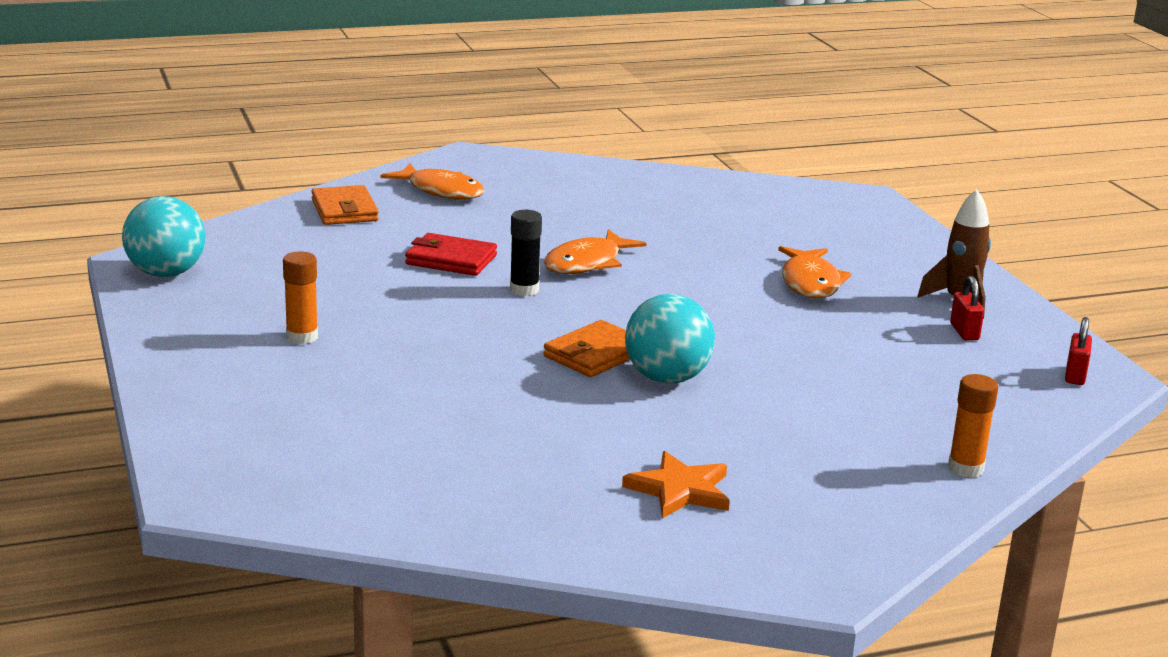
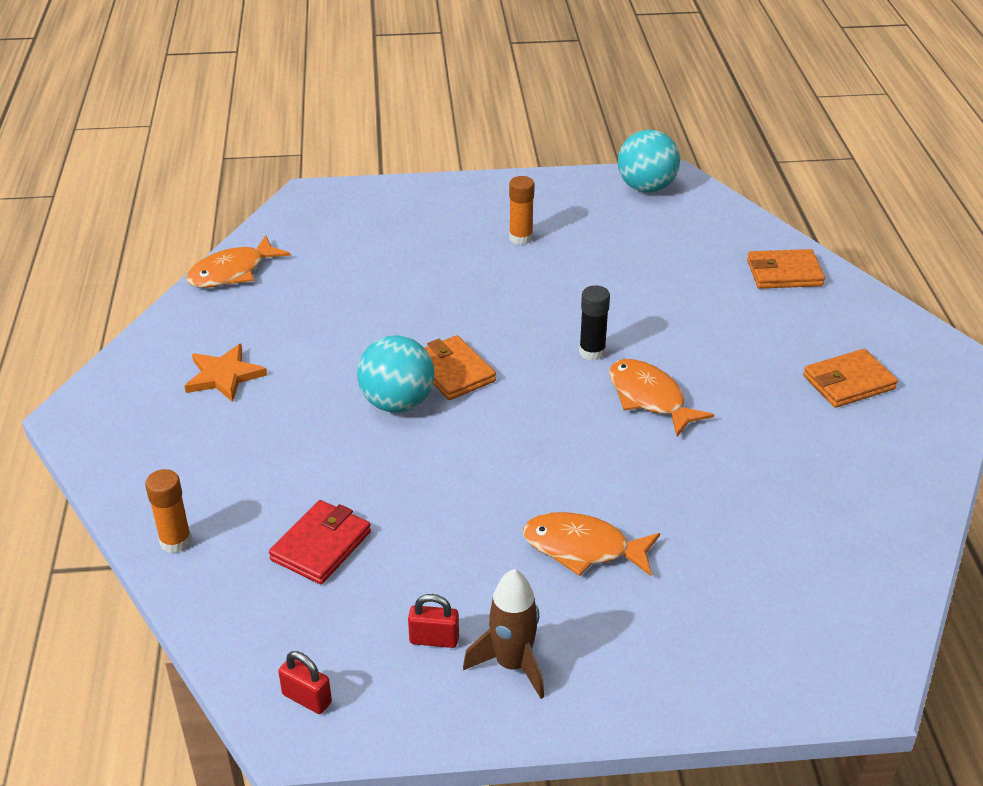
camera: 105 degrees right, 15 degrees up
orange fish [381,163,484,200] -> orange fish moved to [186,235,291,288]
red wallet [405,233,497,276] -> red wallet moved to [269,500,371,584]
none -> orange wallet [803,349,898,408]

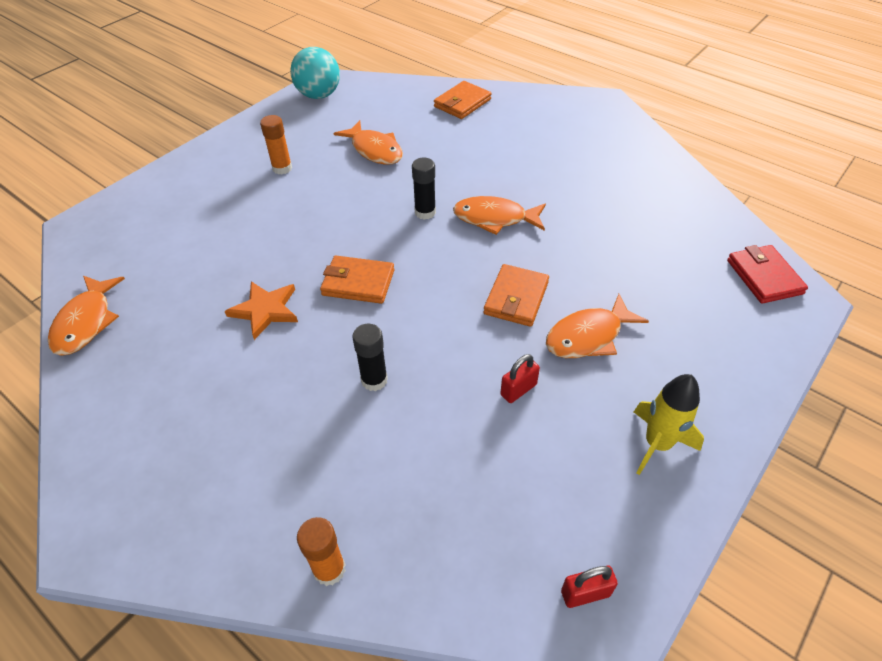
camera: 45 degrees left, 10 degrees up
orange star [185,344,267,402] -> orange star moved to [224,281,298,340]
red wallet [269,500,371,584] -> red wallet moved to [727,245,808,304]
turquoise ball [357,335,435,413] -> none
red padlock [408,594,459,648] -> red padlock moved to [500,354,540,403]
brown rocket [463,569,544,699] -> yellow rocket [634,374,704,475]
orange wallet [803,349,898,408] -> orange wallet moved to [484,264,549,327]
none -> orange fish [334,120,403,165]
none -> black glue stick [352,324,388,391]

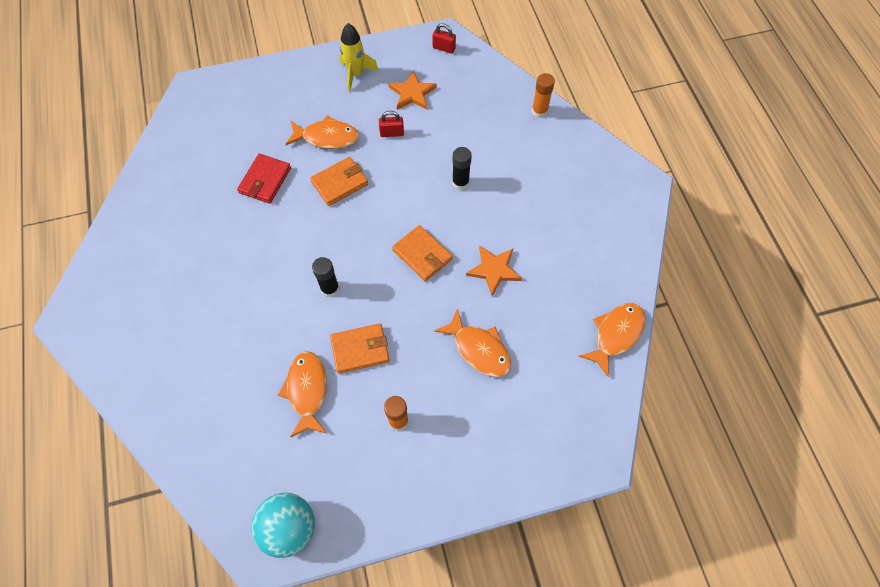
camera: 145 degrees left, 15 degrees up
orange wallet [434,81,492,119] -> orange wallet moved to [330,323,390,374]
orange fish [453,196,546,235] -> orange fish moved to [434,308,511,377]
red wallet [727,245,808,304] -> red wallet moved to [237,154,291,204]
none -> orange star [388,71,437,110]

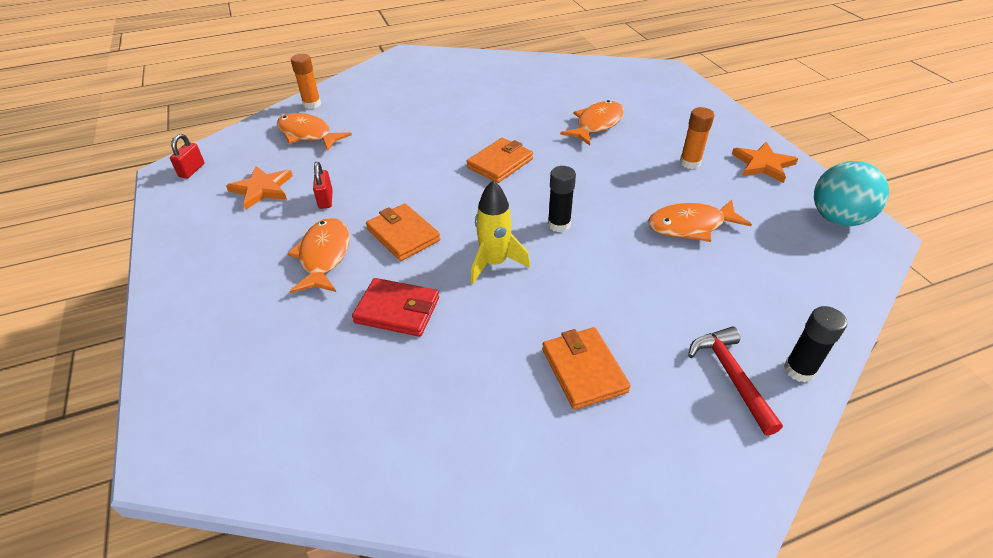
camera: 95 degrees left, 20 degrees down
orange wallet [330,323,390,374] -> orange wallet moved to [542,327,631,410]
yellow rocket [340,23,379,92] -> yellow rocket moved to [471,181,530,284]
black glue stick [452,147,472,190] -> black glue stick moved to [784,306,847,382]
orange star [466,245,522,296] -> orange star moved to [732,142,798,183]
orange fish [579,303,645,377] -> orange fish moved to [277,113,352,151]
none -> red hammer [688,327,783,436]

